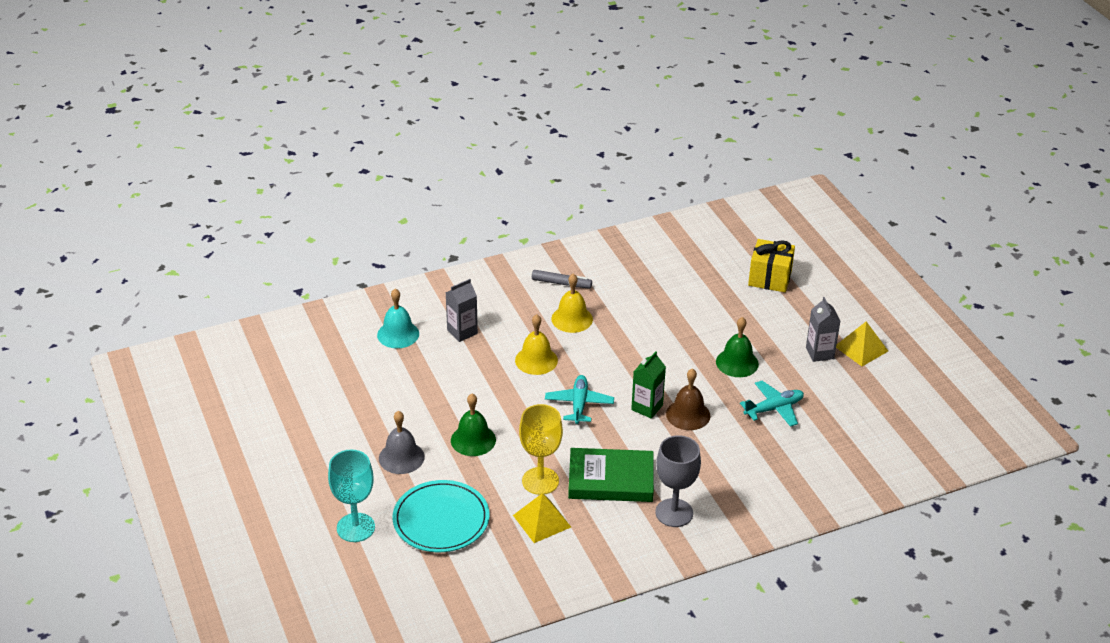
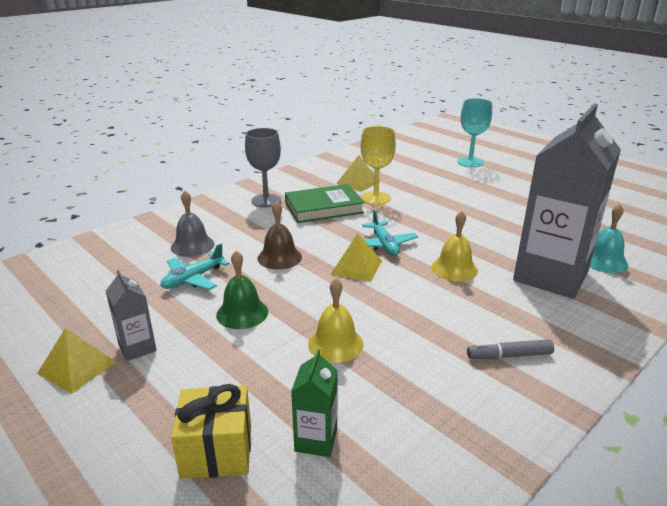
camera: 160 degrees right, 10 degrees down
grey bell [379,411,425,474] -> grey bell moved to [171,191,214,257]
turquoise plate [393,480,489,552] -> none
grey carton [445,279,478,342] -> grey carton [513,104,621,299], size x2.37
green bell [451,394,496,456] -> none
yellow bell [551,273,593,333] -> yellow bell moved to [308,278,364,363]
green carton [631,351,666,419] -> green carton moved to [291,349,338,457]
none -> yellow pyramid [331,233,382,282]

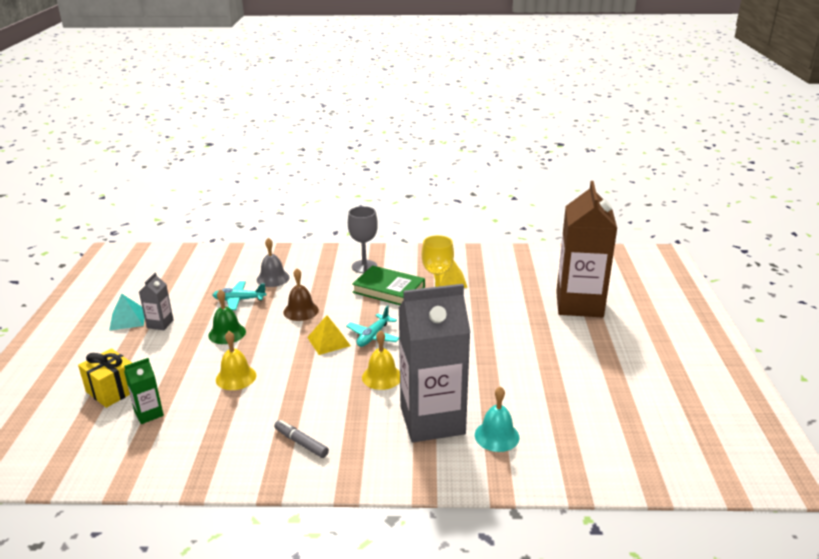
camera: 45 degrees right, 0 degrees up
yellow pyramid [37,328,116,394] -> turquoise pyramid [109,294,145,331]
turquoise goblet [457,98,492,167] -> brown carton [556,181,617,317]

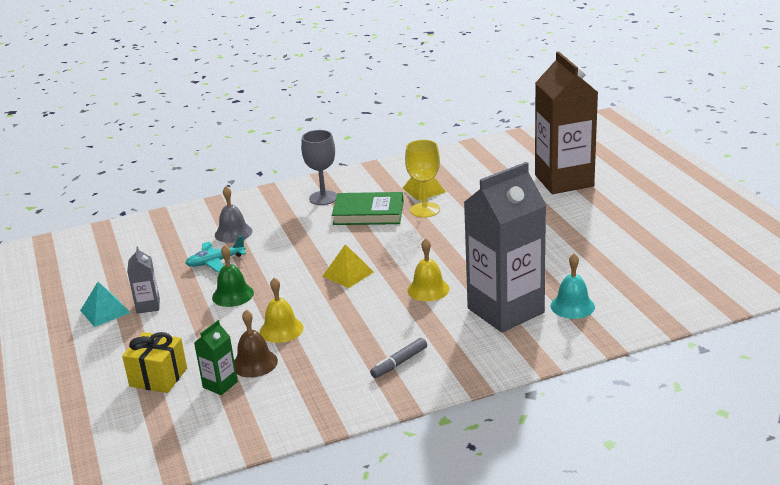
camera: 20 degrees left, 0 degrees up
grey marker [274,420,329,458] -> grey marker turned 60 degrees counterclockwise [370,338,427,378]
brown bell [283,268,319,321] -> brown bell moved to [234,310,278,378]
turquoise plane [346,305,399,347] -> none

